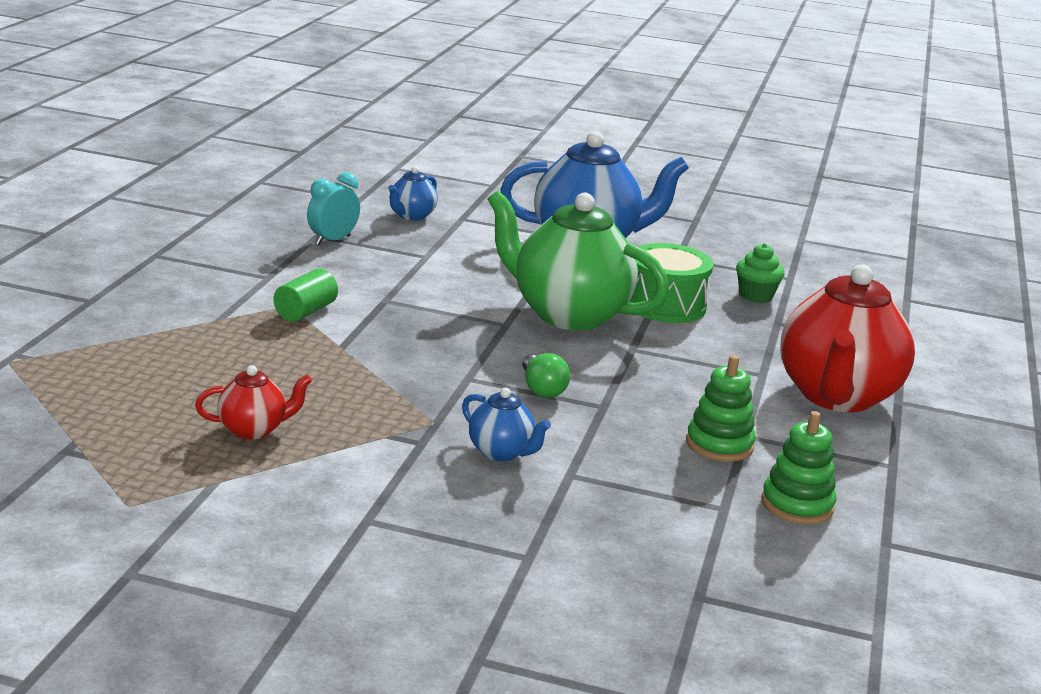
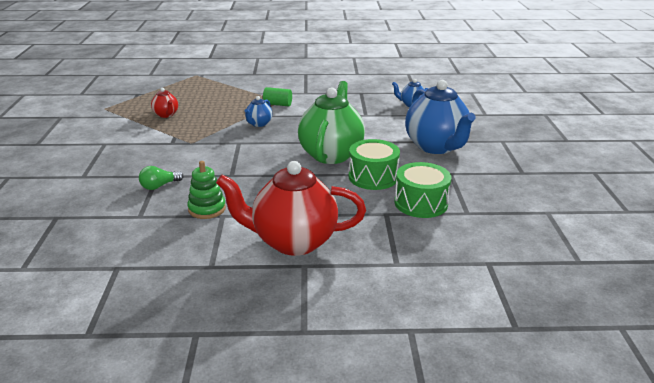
camera: 75 degrees right, 5 degrees up
turquoise clock [307,172,360,245] -> none
blue teapot [462,388,551,461] -> blue teapot moved to [244,96,273,127]
green light bulb [522,353,570,398] -> green light bulb moved to [139,166,183,190]
green cupcake [736,243,785,303] -> green drum [394,162,452,218]
green stacking toy [761,411,836,524] -> none

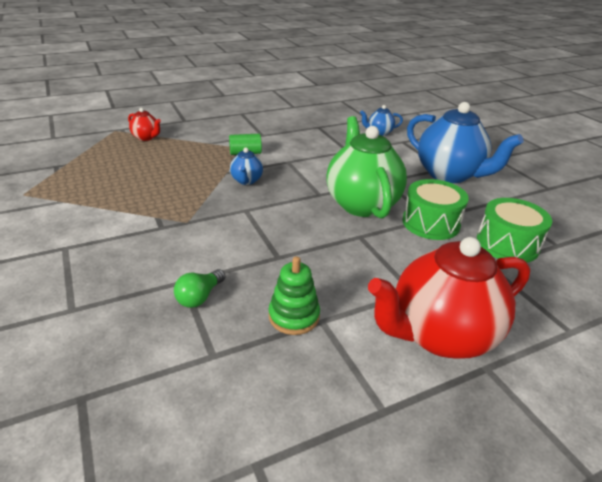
camera: 25 degrees left, 5 degrees up
red teapot [151,88,178,118] -> red teapot moved to [128,108,161,141]

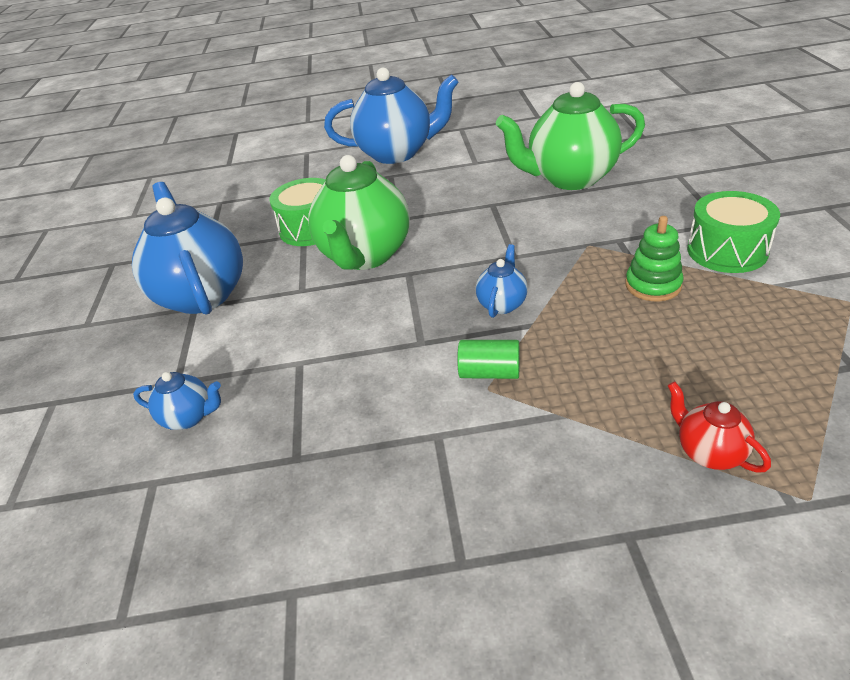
camera: 155 degrees left, 5 degrees up
green light bulb [174,269,225,308] -> green teapot [496,82,645,190]
green stacking toy [268,256,320,335] -> green stacking toy moved to [625,216,684,302]
red teapot [368,237,530,359] -> blue teapot [324,68,459,164]
green drum [477,198,552,263] -> green drum moved to [687,191,780,273]

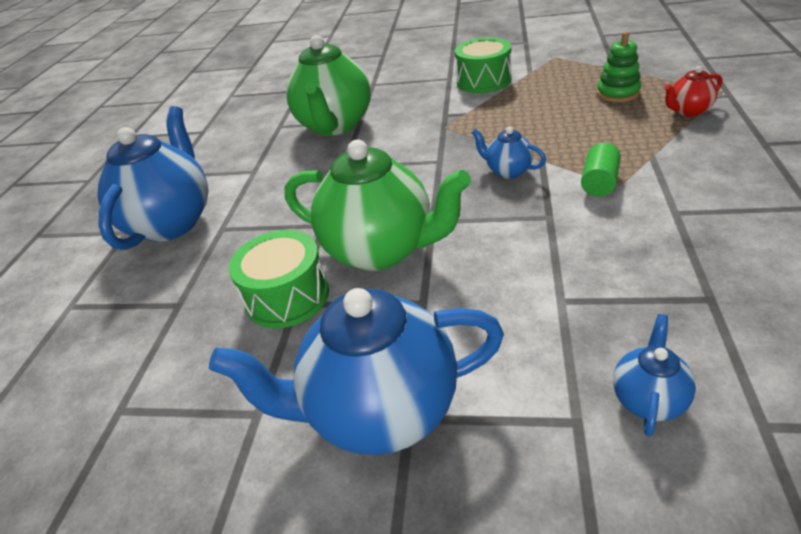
camera: 75 degrees left, 0 degrees up
green stacking toy [625,216,684,302] -> green stacking toy moved to [596,32,641,102]

